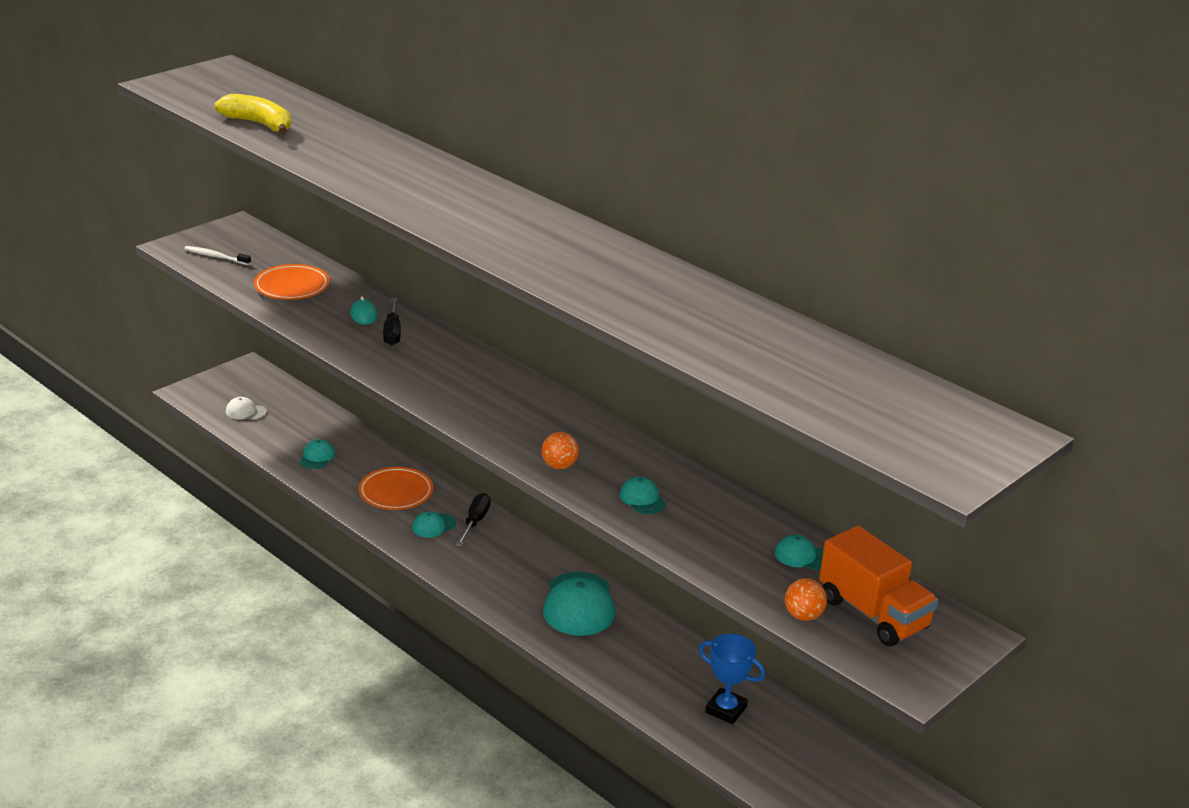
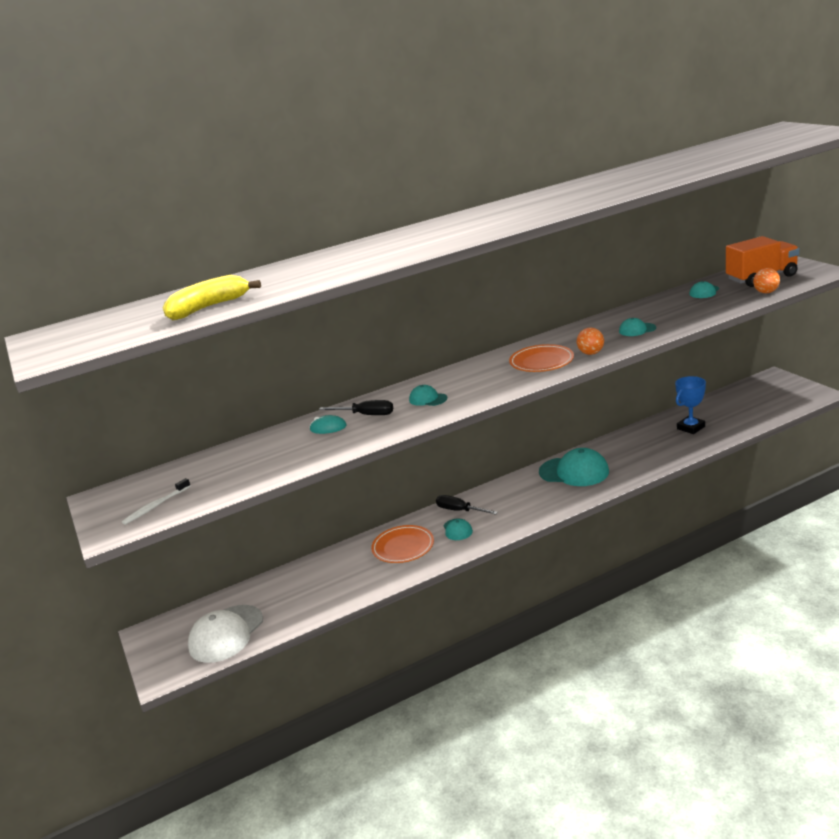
camera: 65 degrees left, 5 degrees down
white cap [226,397,267,420] -> white cap [188,605,263,663], size x2.02
orange plate [254,264,330,300] -> orange plate moved to [509,344,574,372]
turquoise cap [300,439,335,469] -> turquoise cap moved to [409,385,447,406]

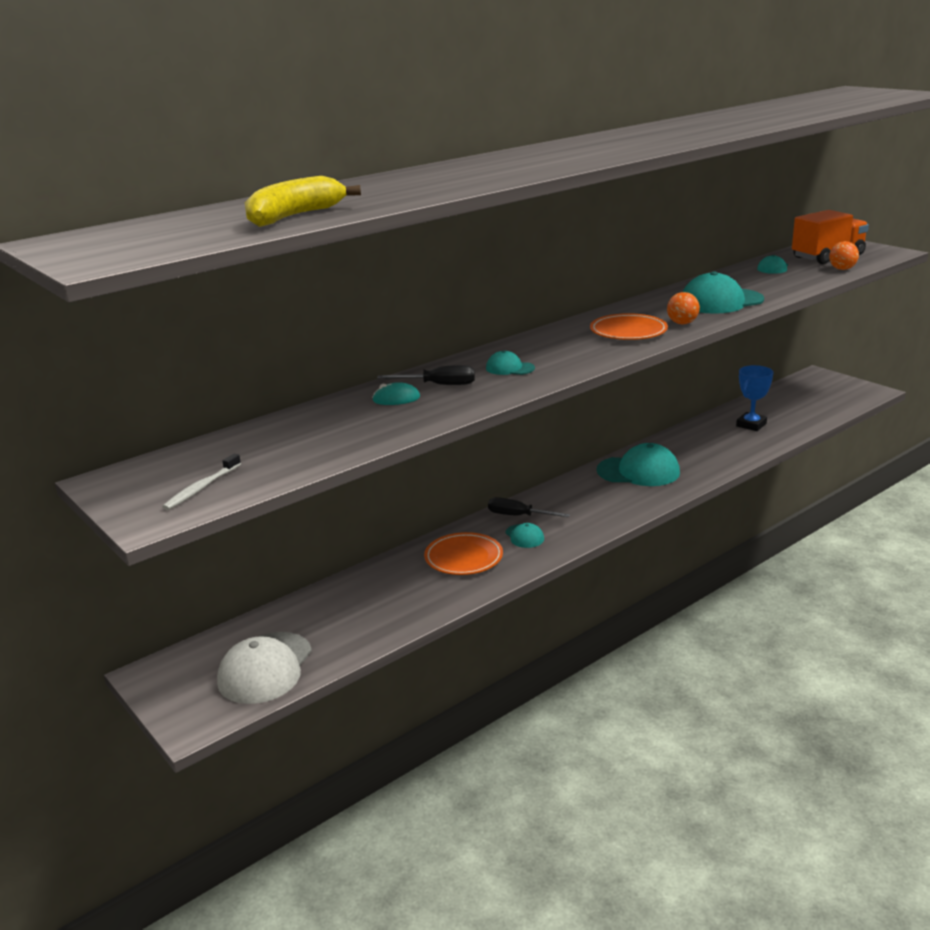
camera: 15 degrees left, 0 degrees up
turquoise cap [619,318,656,336] -> turquoise cap [683,271,764,314], size x2.02

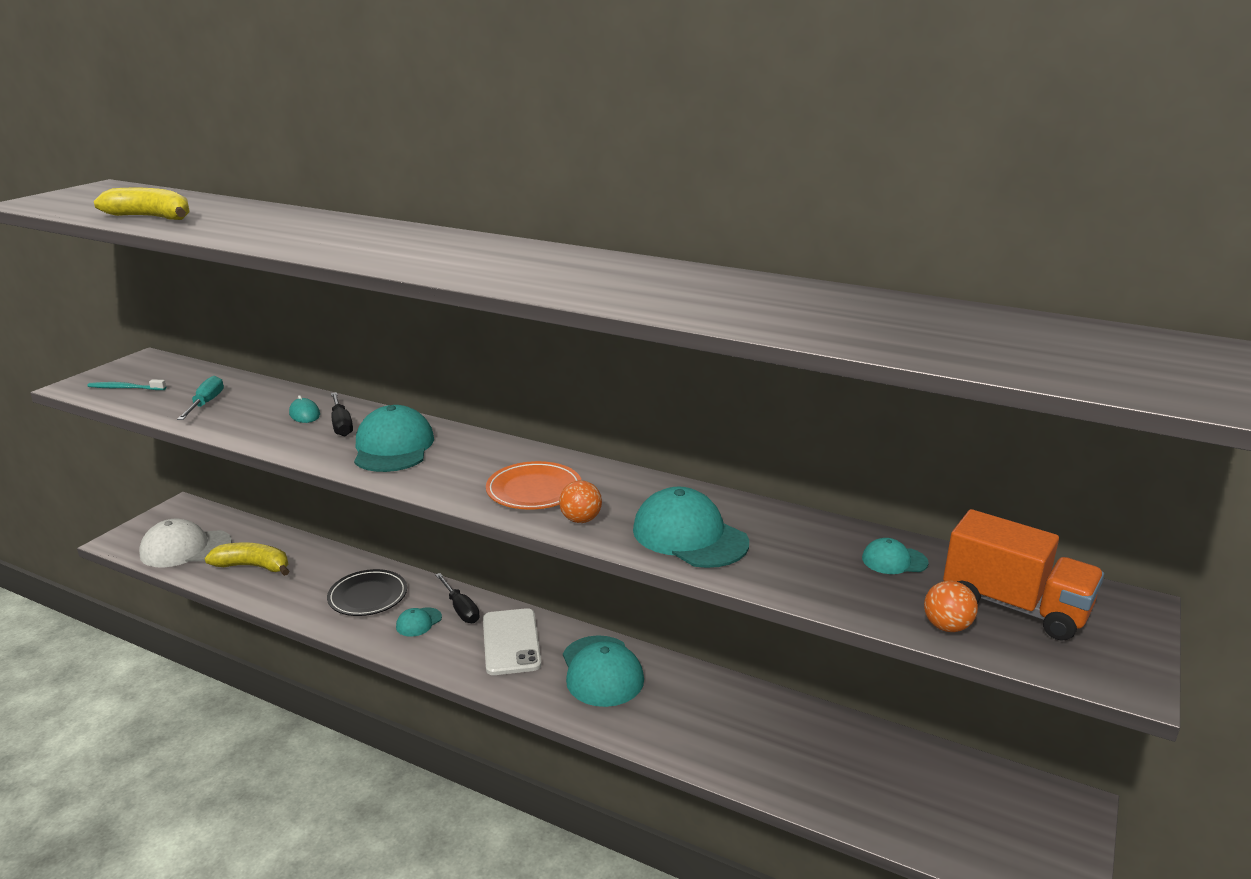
camera: 65 degrees right, 0 degrees up
white toothbrush [162,453,241,510] -> turquoise toothbrush [87,379,166,390]
orange plate [424,532,503,575] -> black plate [327,569,407,616]
turquoise cap [486,350,535,375] -> turquoise cap [354,405,434,472], size x2.02
black screwdriver [488,497,570,517] -> black screwdriver turned 150 degrees clockwise [435,573,480,623]
blue trophy [736,365,774,431] -> none
none -> turquoise screwdriver [177,376,224,420]
none -> yellow banana [204,542,289,576]
none -> white phone [483,608,541,675]

